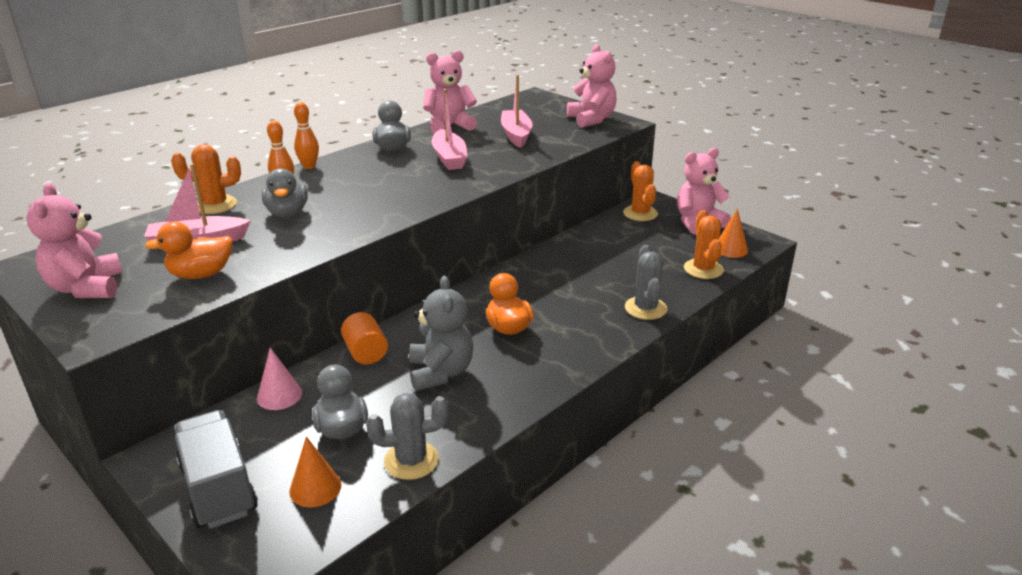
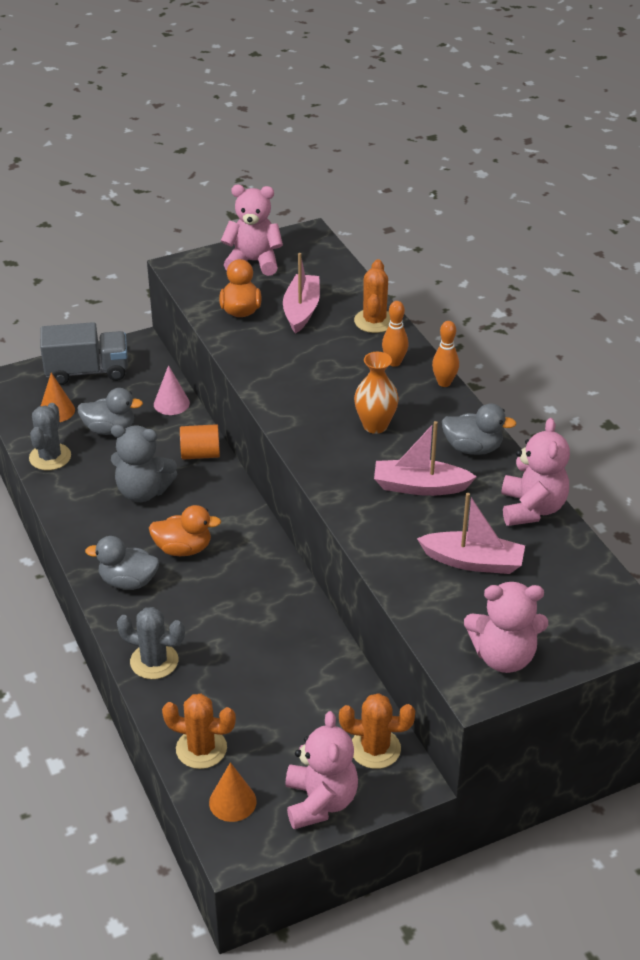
camera: 110 degrees right, 10 degrees up
grey duck [262,168,308,217] -> grey duck moved to [85,536,159,590]
none -> orange vase [354,352,399,434]

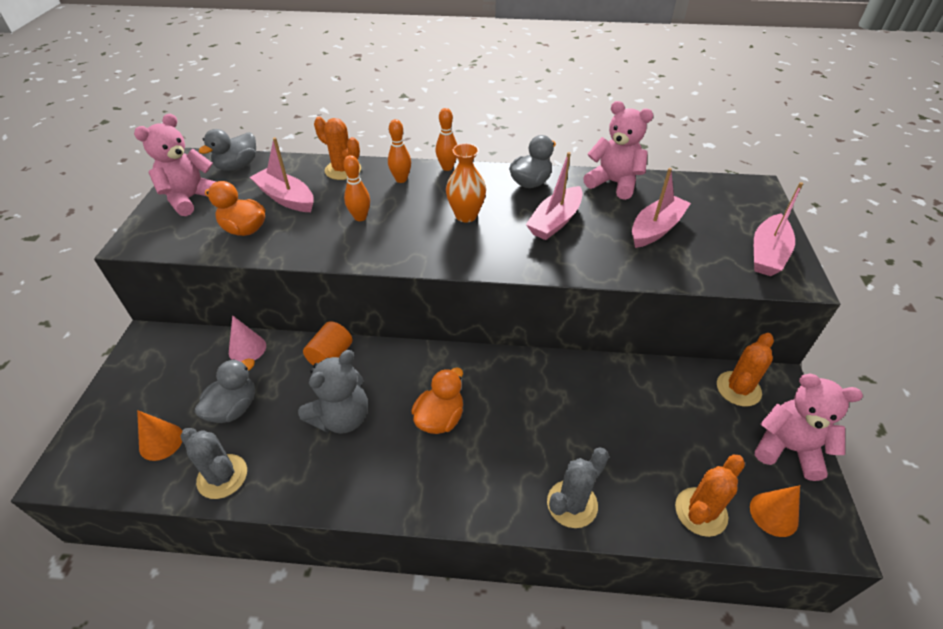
camera: 60 degrees left, 5 degrees up
grey truck [40,322,128,385] -> none
grey duck [85,536,159,590] -> grey duck moved to [199,129,256,171]
pink teddy bear [464,582,548,673] -> pink boat [754,182,803,276]
none -> orange bowling pin [343,155,370,221]

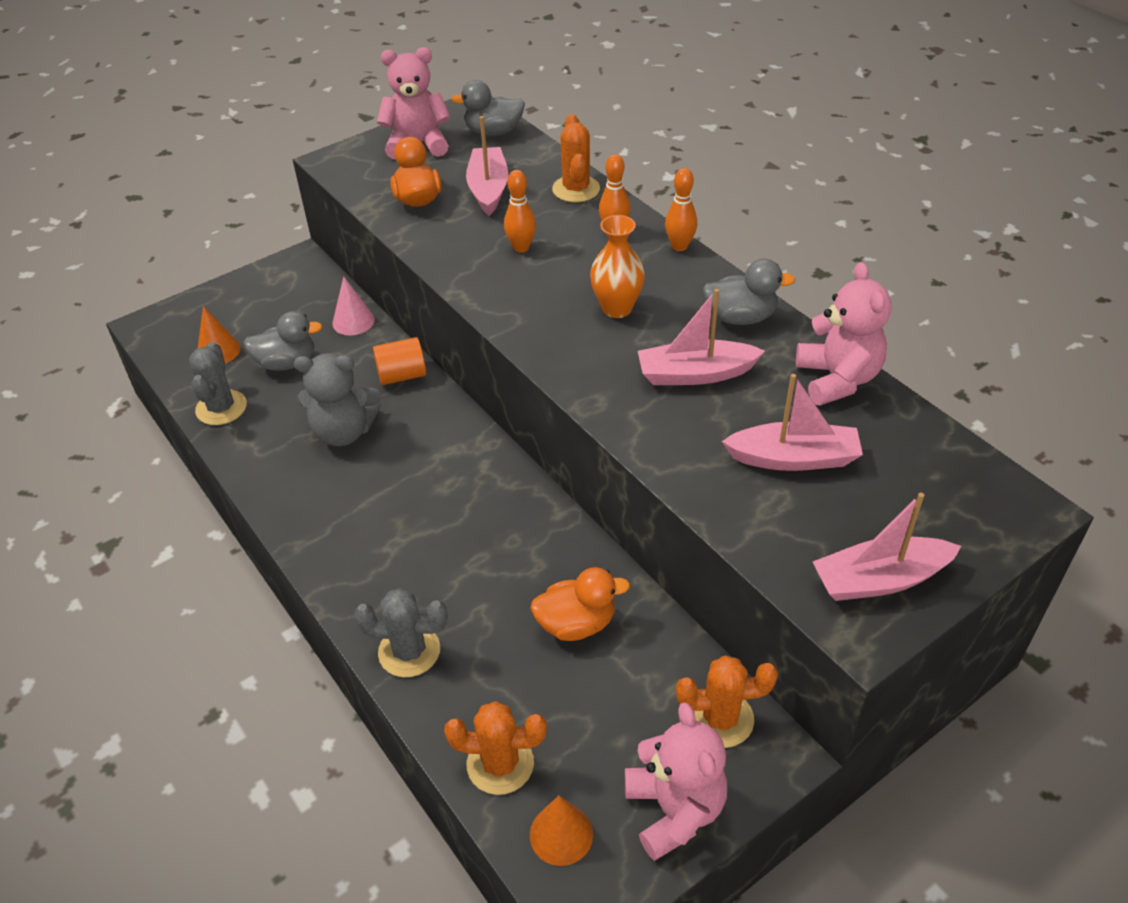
camera: 50 degrees right, 0 degrees up
orange duck [411,367,463,434] -> orange duck moved to [530,567,630,641]

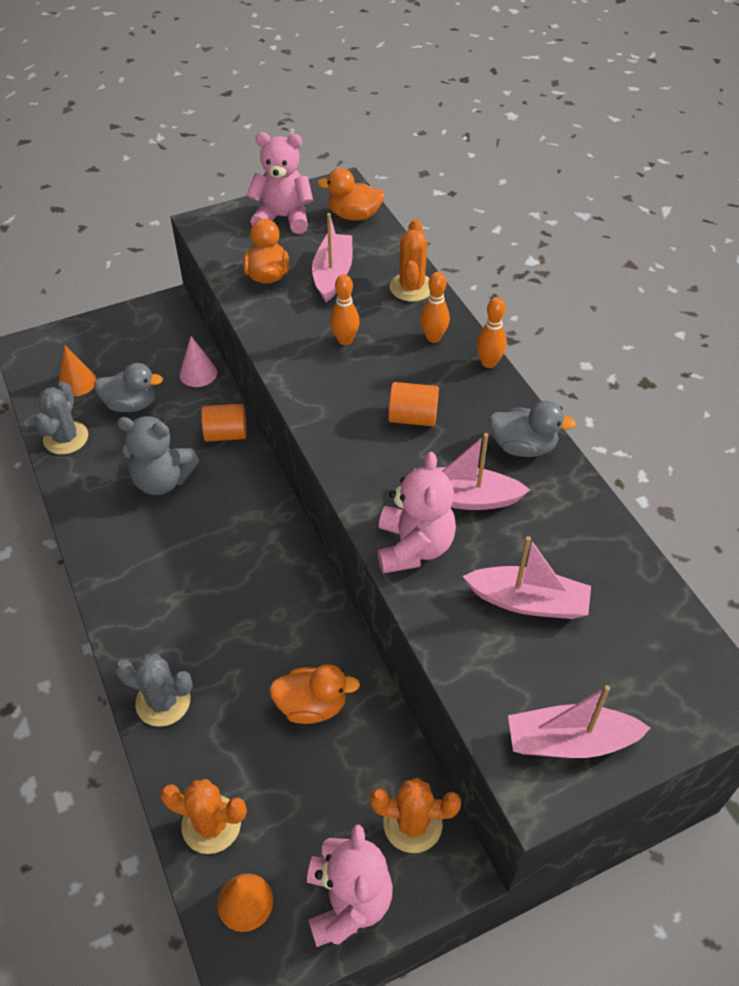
camera: 10 degrees right, 5 degrees up
grey duck [451,80,525,136] -> orange duck [317,168,385,221]
orange vase [590,215,645,318] -> orange cylinder [388,382,439,426]
pink teddy bear [796,262,892,406] -> pink teddy bear moved to [378,452,456,574]

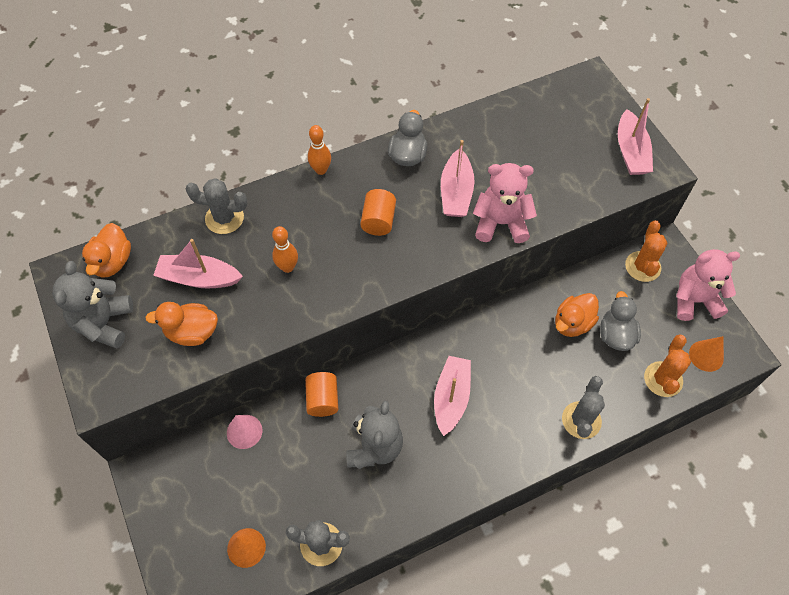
camera: 90 degrees left, 10 degrees up
grey duck [94,363,163,412] -> grey duck moved to [600,291,641,351]
pink teddy bear [246,132,313,234] -> grey teddy bear [52,261,133,349]
orange duck [269,664,360,724] -> orange duck turned 135 degrees counterclockwise [555,293,599,337]
orange cactus [390,219,430,302] -> grey cactus [186,178,247,234]
orange bowling pin [420,272,450,343] -> none
pink boat [463,536,591,619] -> pink boat moved to [434,356,471,436]

